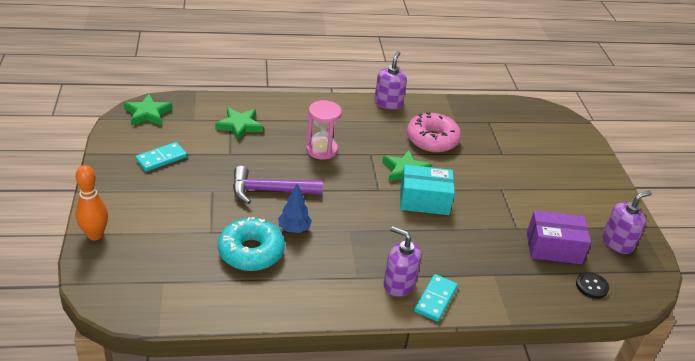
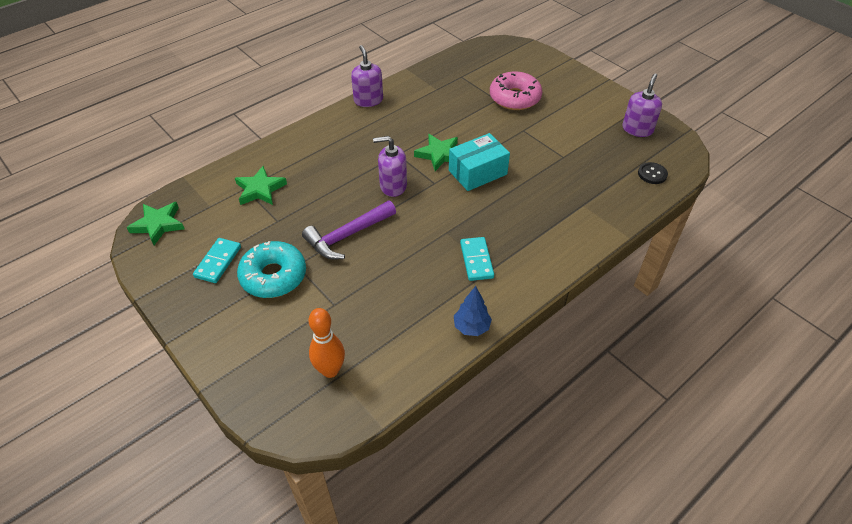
camera: 30 degrees left, 10 degrees up
orange bowling pin [76,165,108,240] -> orange bowling pin moved to [309,308,345,378]
turquoise donut [218,217,285,271] -> turquoise donut moved to [237,241,306,298]
blue tree [278,184,312,233] -> blue tree moved to [454,286,492,336]
pink hourglass [306,100,342,160] -> none
purple soap dispenser [383,226,422,297] -> purple soap dispenser moved to [373,136,407,197]
pink donut [407,112,461,152] -> pink donut moved to [490,72,542,110]
turquoise domino [414,274,458,322] -> turquoise domino moved to [460,237,494,281]
purple box [527,210,591,264] -> none

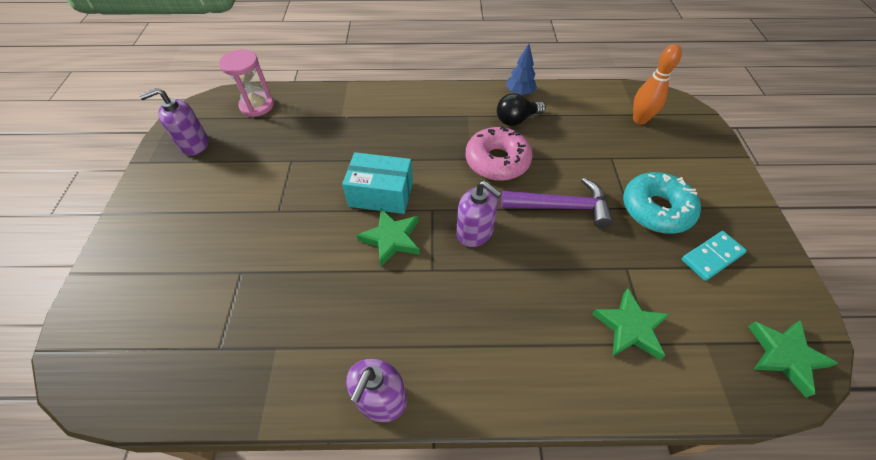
camera: 140 degrees left, 5 degrees up
turquoise domino [460,237,494,281] -> none
pink donut [490,72,542,110] -> pink donut moved to [466,126,533,181]
black button [638,162,668,184] -> pink hourglass [219,49,274,117]
none -> black light bulb [497,93,546,126]

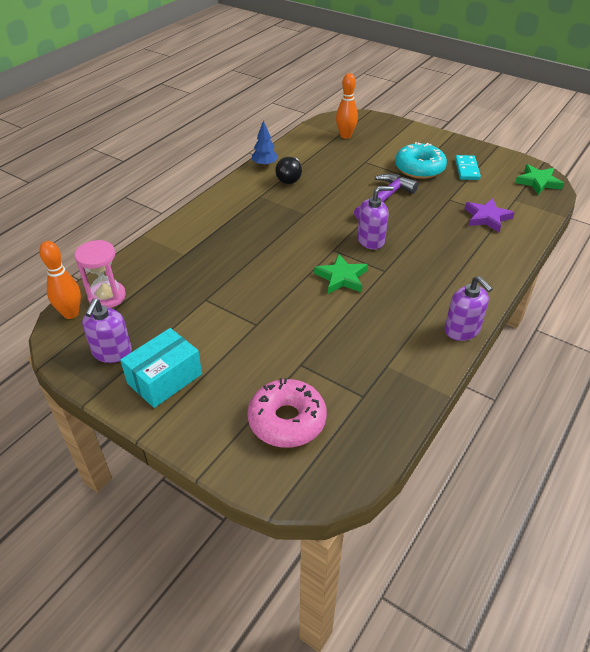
camera: 55 degrees left, 10 degrees down
turquoise box [342,152,413,214] -> turquoise box moved to [120,328,202,408]
pink donut [466,126,533,181] -> pink donut moved to [247,378,327,448]
green star [592,288,670,360] -> purple star [465,198,515,232]
none -> orange bowling pin [39,241,81,319]

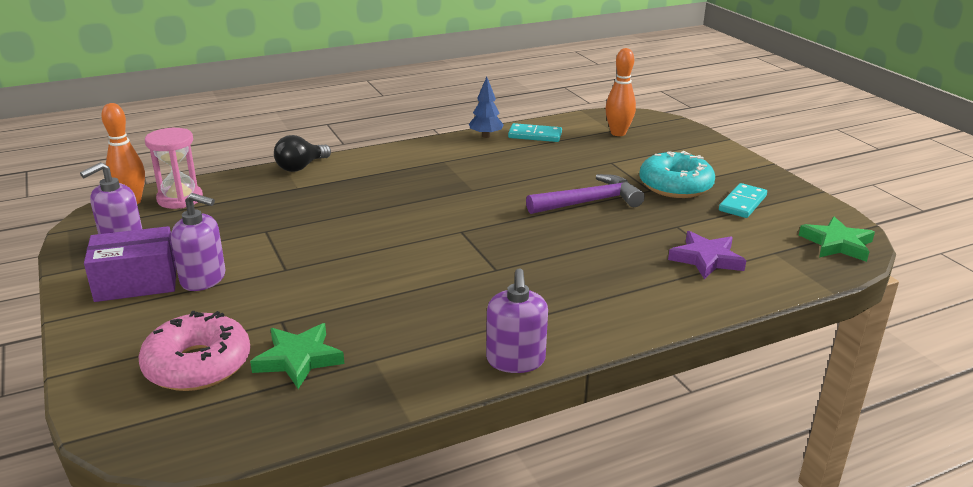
camera: 30 degrees right, 15 degrees down
turquoise box [120,328,202,408] -> purple box [84,226,176,302]
black light bulb [275,157,302,184] -> black light bulb moved to [274,135,331,172]
green star [314,254,368,294] -> green star moved to [250,323,344,389]
purple soap dispenser [357,186,393,250] -> purple soap dispenser moved to [171,193,225,291]
none -> turquoise domino [508,123,562,142]

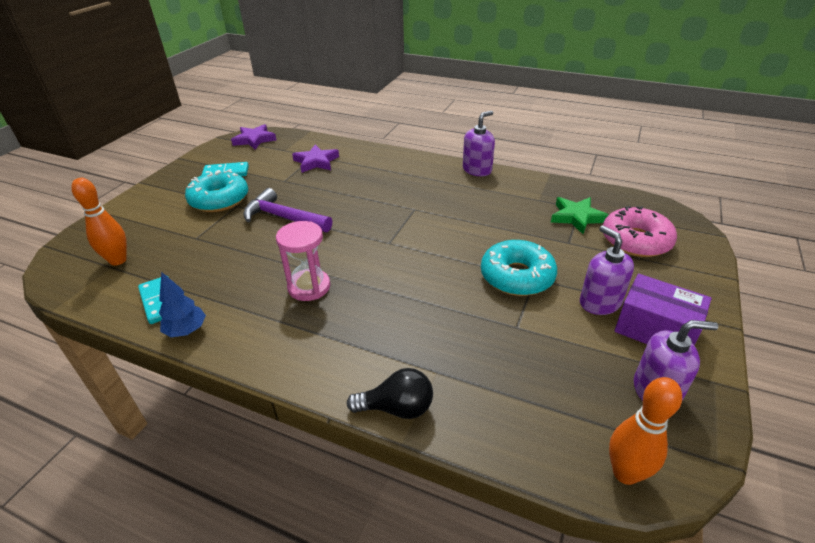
camera: 130 degrees left, 10 degrees up
pink hourglass [145,128,203,209] -> pink hourglass moved to [276,221,330,301]
green star [799,217,875,262] -> purple star [231,124,276,149]
none -> turquoise donut [481,240,557,296]

